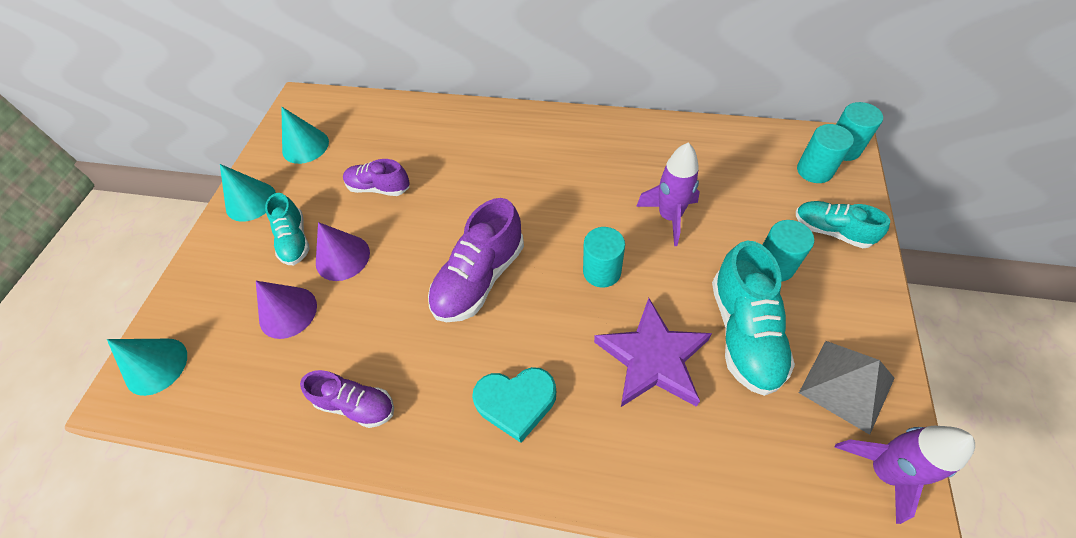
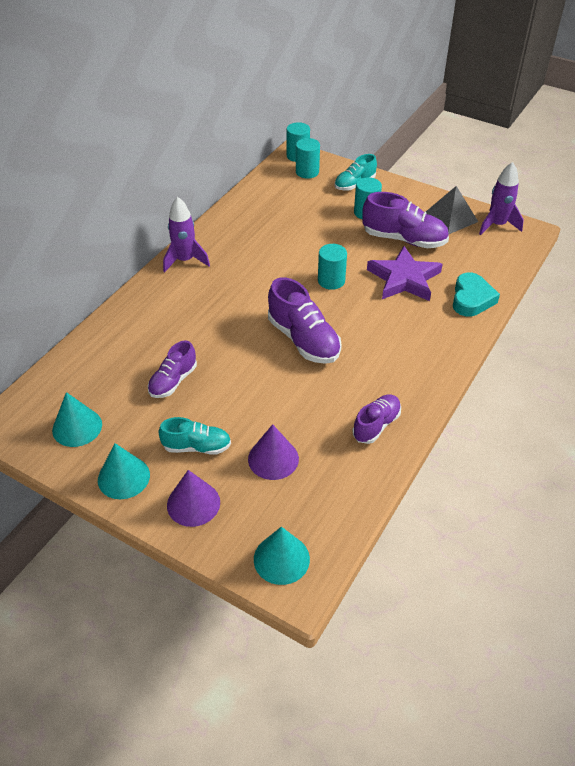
camera: 75 degrees left, 10 degrees down
purple cone [316,222,370,281] -> purple cone moved to [167,470,220,527]
turquoise heart [472,367,556,443] -> turquoise heart moved to [453,272,500,317]
purple rocket [636,142,700,246] -> purple rocket moved to [163,197,210,272]
turquoise shoe [712,241,795,396] -> purple shoe [362,192,449,248]

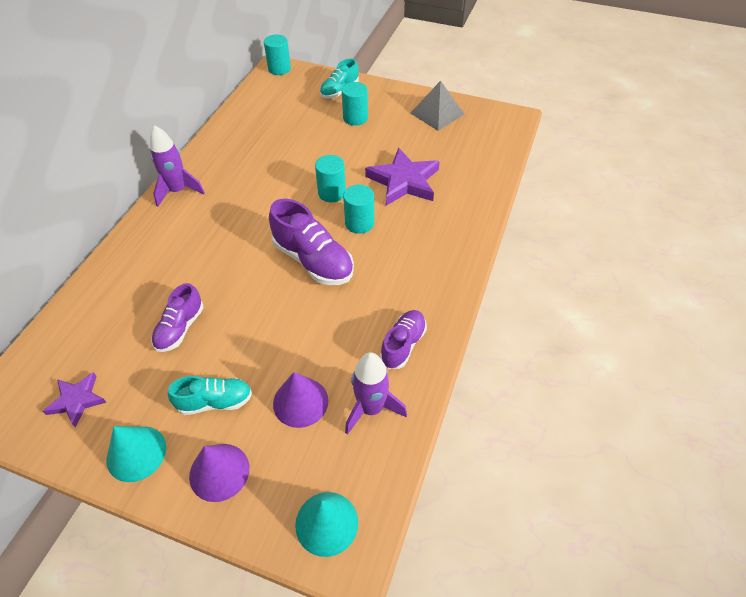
camera: 10 degrees left, 5 degrees up
turquoise cone [52,392,102,447] -> purple star [43,372,107,428]
turquoise cylinder [296,138,320,179] -> turquoise cylinder moved to [343,185,374,234]
purple shoe [362,192,449,248] -> none
turquoise heart [453,272,500,317] -> none
purple rocket [479,162,524,235] -> purple rocket moved to [345,352,407,435]

